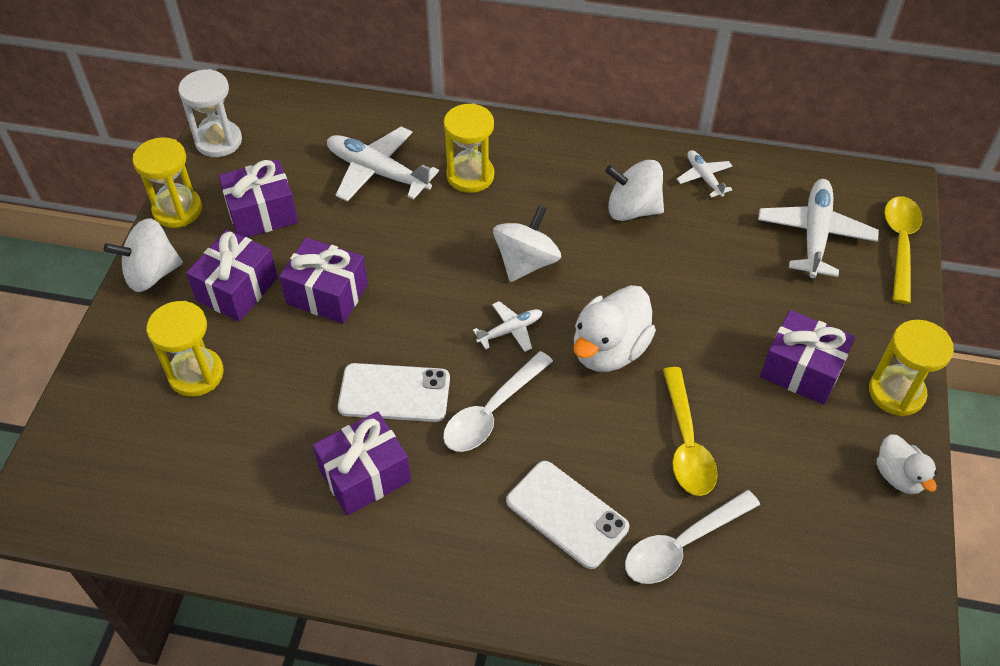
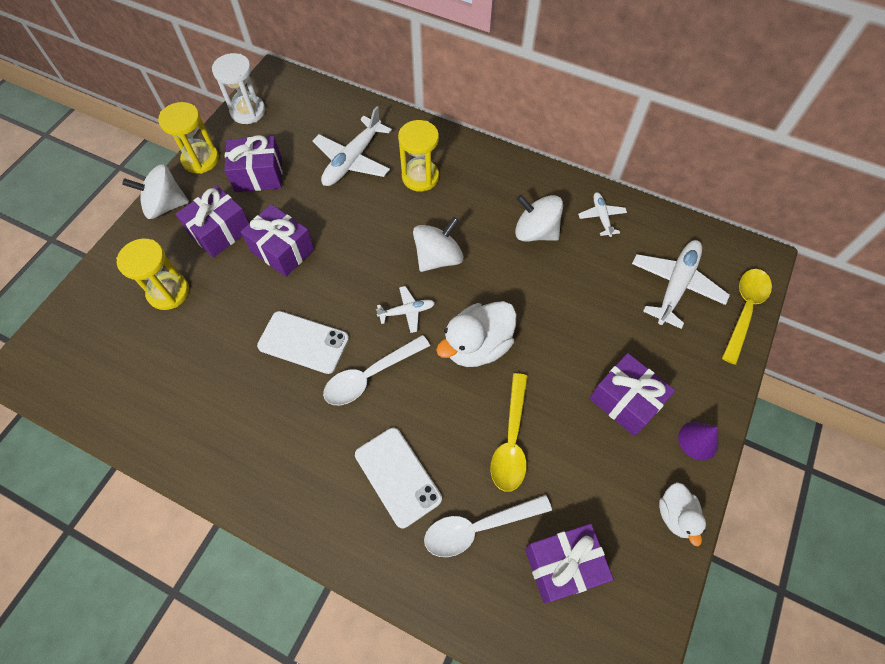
camera: 15 degrees right, 10 degrees up
purple gift [313,412,411,516] -> purple gift moved to [525,524,614,603]
white plane [327,127,439,202] -> white plane turned 105 degrees counterclockwise [312,106,392,186]
yellow hourglass [869,320,954,416] -> purple cone [678,422,718,460]

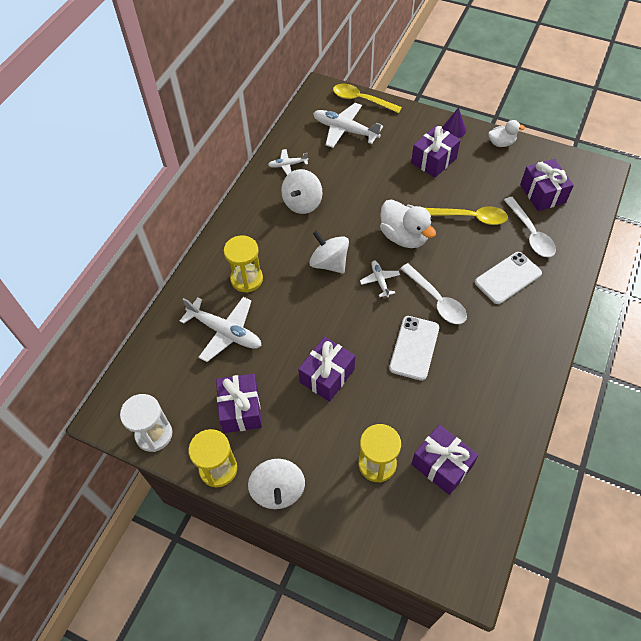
camera: 90 degrees left, 5 degrees down
purple gift [176,185,249,258] -> purple gift moved to [411,425,479,495]

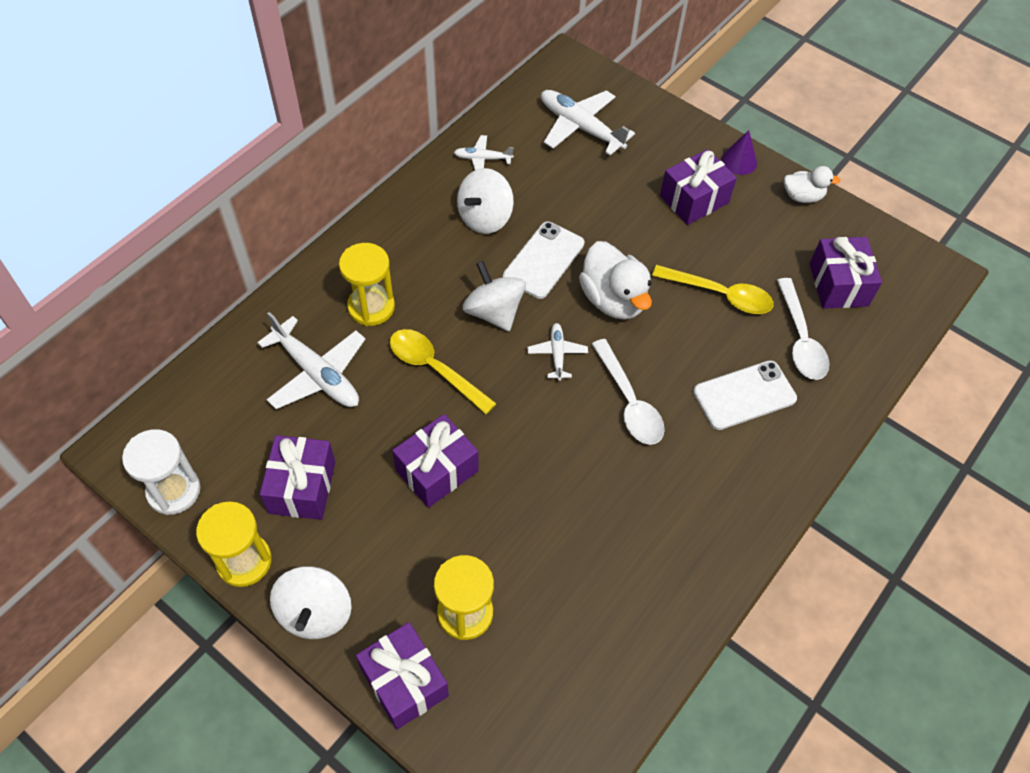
camera: 10 degrees right, 0 degrees up
yellow spoon [333,84,402,113] -> yellow spoon moved to [390,329,497,414]
white phone [389,316,439,381] -> white phone moved to [503,222,585,299]
purple gift [411,425,479,495] -> purple gift moved to [356,622,449,730]

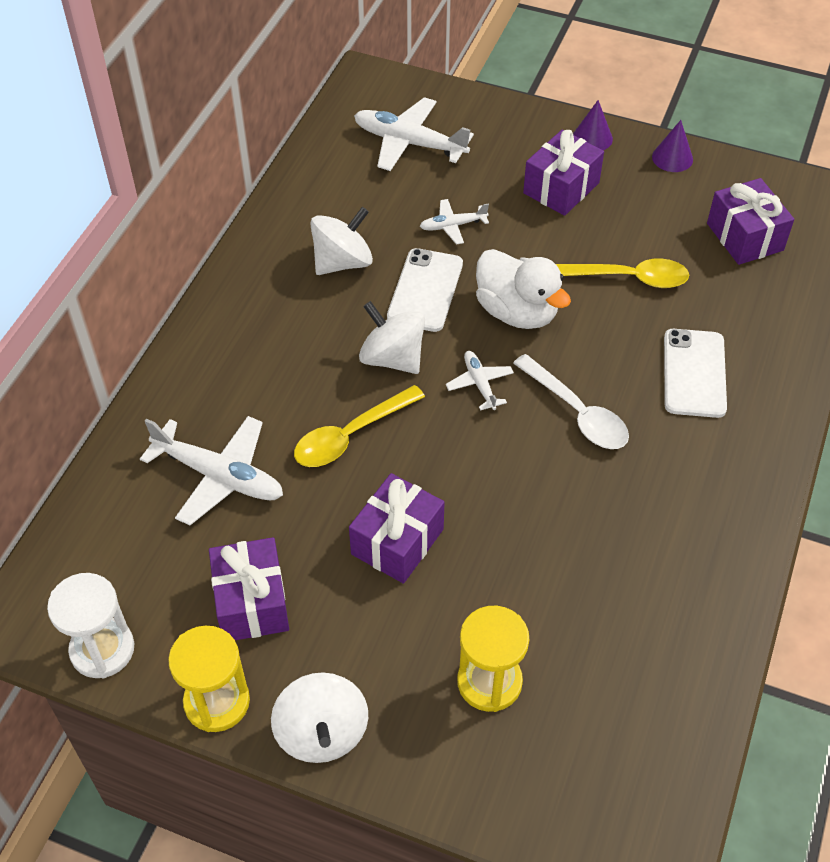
camera: 15 degrees left, 5 degrees down
yellow hourglass [339,243,395,326] -> none
purple gift [356,622,449,730] -> none
yellow spoon [390,329,497,414] -> yellow spoon turned 60 degrees counterclockwise [294,385,425,467]
white plane [454,135,514,170] -> white plane moved to [420,199,489,245]
white spinning top [457,168,514,234] -> white spinning top turned 150 degrees counterclockwise [310,207,373,275]
white phone [693,360,797,430] -> white phone turned 45 degrees counterclockwise [664,329,727,418]
white spoon [777,278,829,380] -> none
white duck [784,166,841,203] -> purple cone [652,120,693,172]

